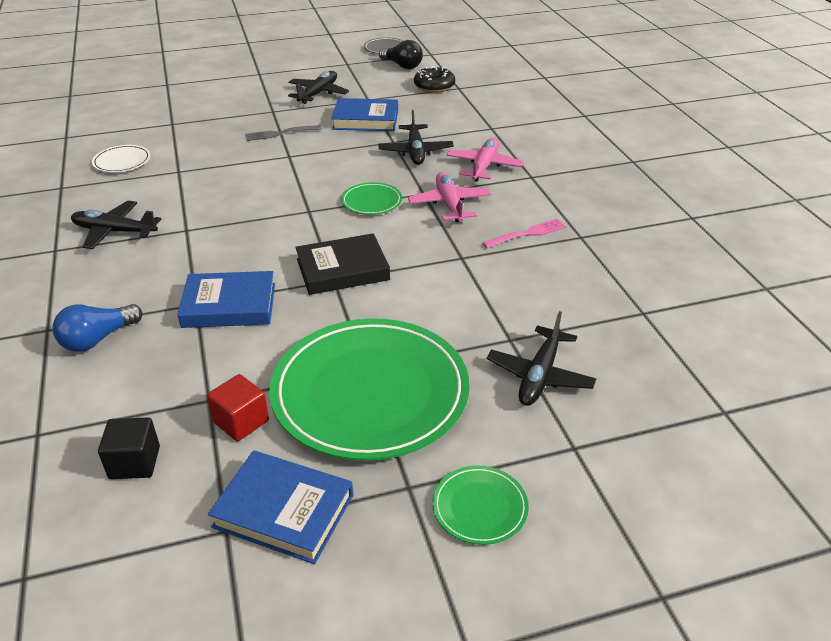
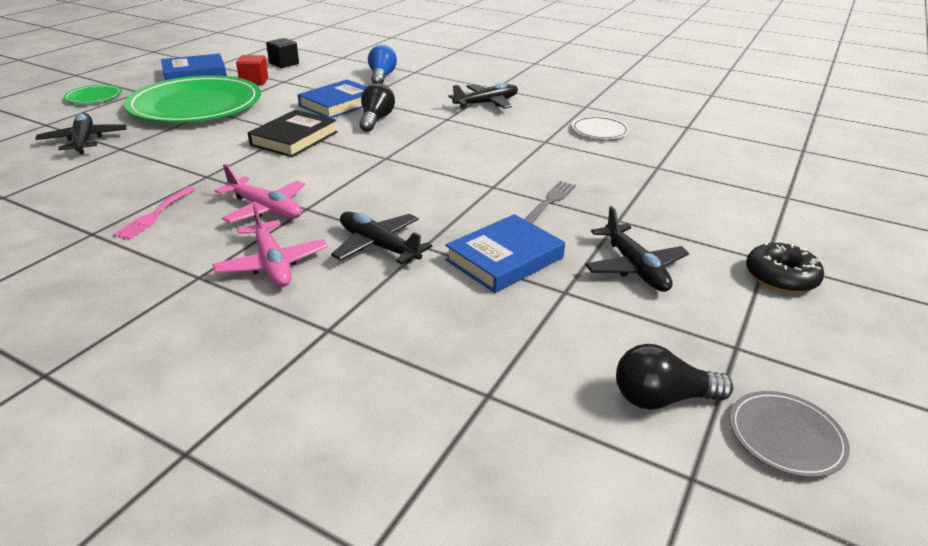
camera: 135 degrees right, 5 degrees down
green plate [341,182,402,215] -> none
black donut [414,66,455,93] -> black donut moved to [746,241,824,293]
none -> black light bulb [359,83,395,132]

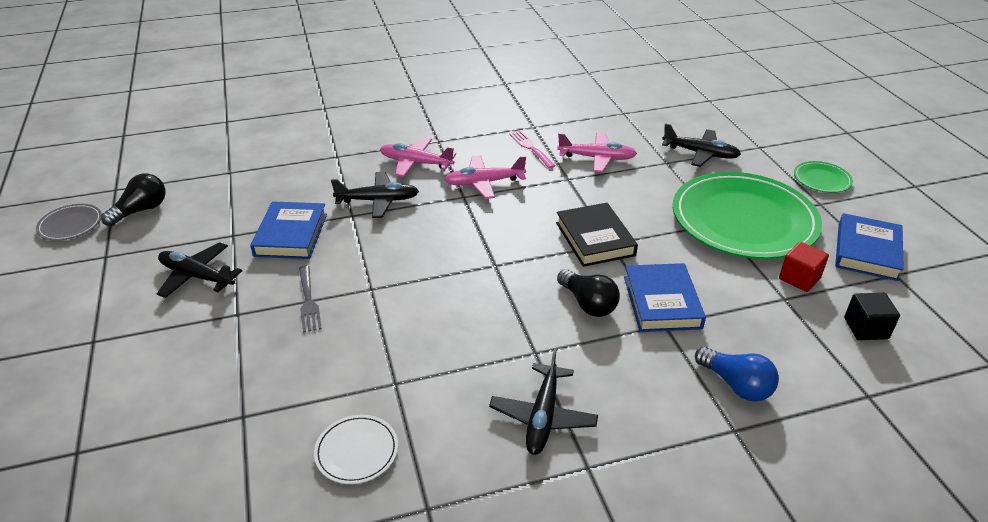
camera: 135 degrees right, 5 degrees up
black donut [746,241,824,293] -> none
none -> pink plane [557,133,637,172]

